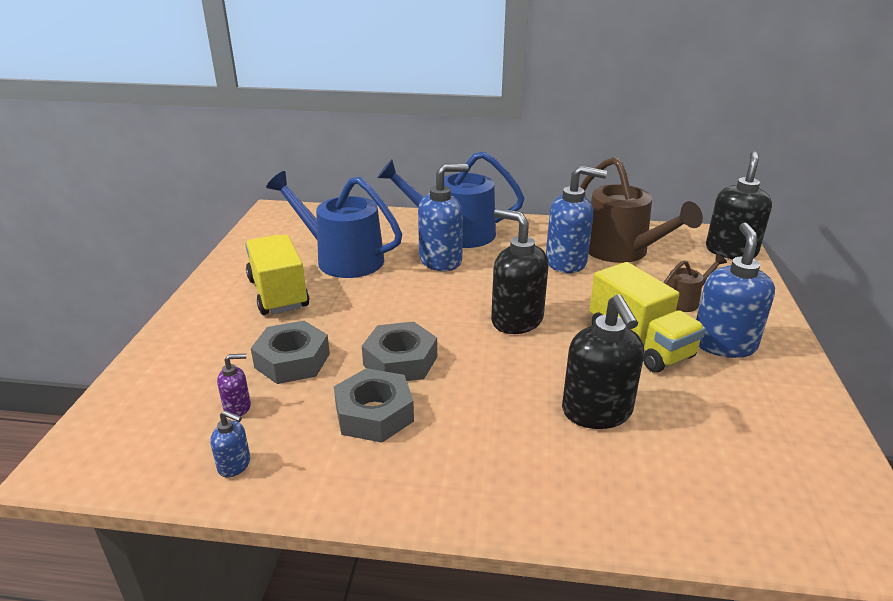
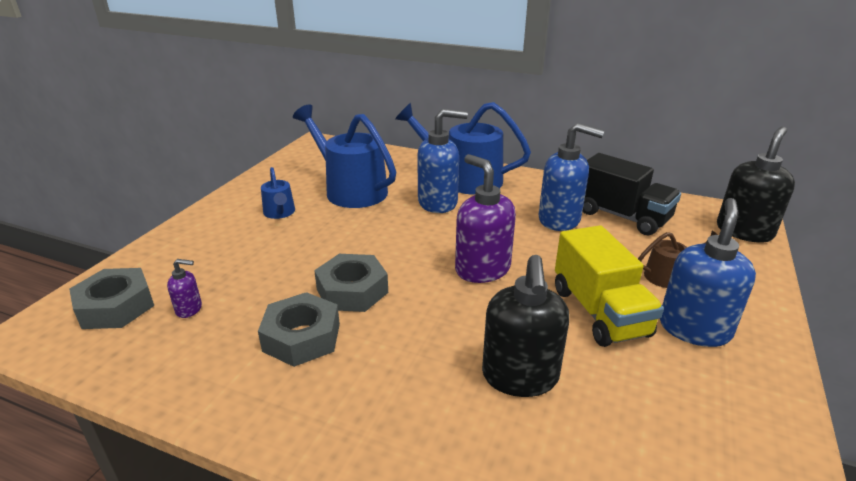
camera: 15 degrees right, 0 degrees up
blue soap dispenser [210,410,250,477] -> none
yellow truck [245,235,309,315] -> blue watering can [261,167,295,219]
grey nut [251,321,330,384] -> grey nut moved to [69,268,154,329]
black soap dispenser [491,208,548,334] -> purple soap dispenser [455,154,516,283]
brown watering can [580,157,703,263] -> black truck [583,153,681,235]

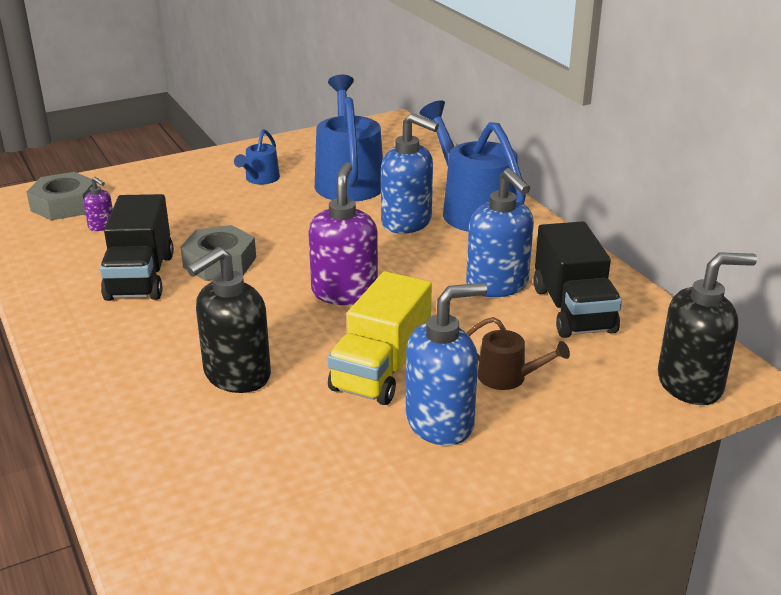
camera: 40 degrees right, 0 degrees up
grey nut [258,292,340,367] -> black truck [100,194,174,301]

